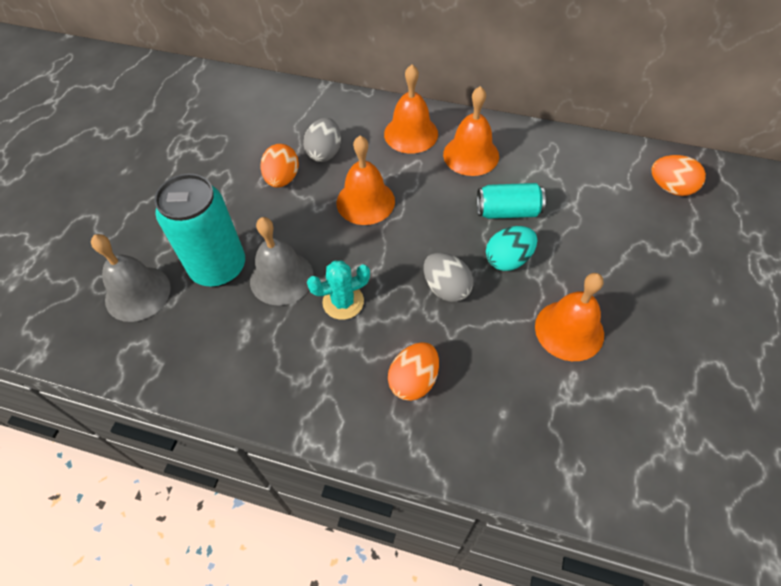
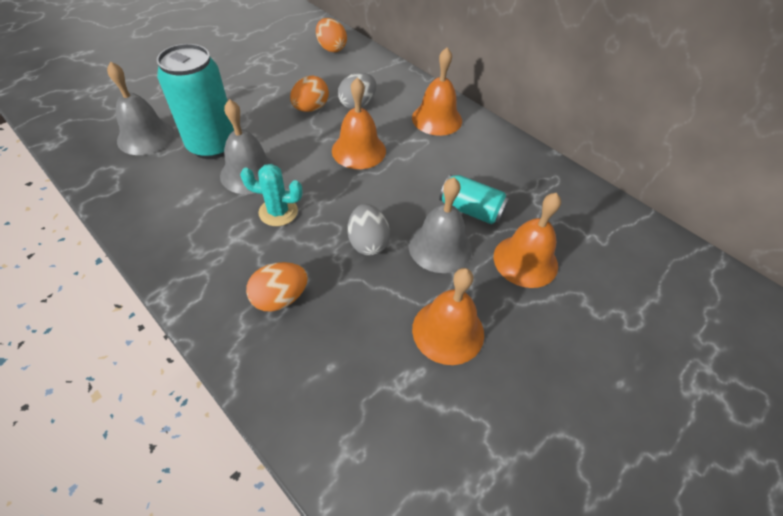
camera: 25 degrees right, 5 degrees down
orange bell [443,86,499,176] -> orange bell moved to [494,193,561,288]
turquoise egg [486,226,537,271] -> grey bell [409,177,472,273]
orange egg [651,155,706,196] -> orange egg moved to [316,18,347,52]

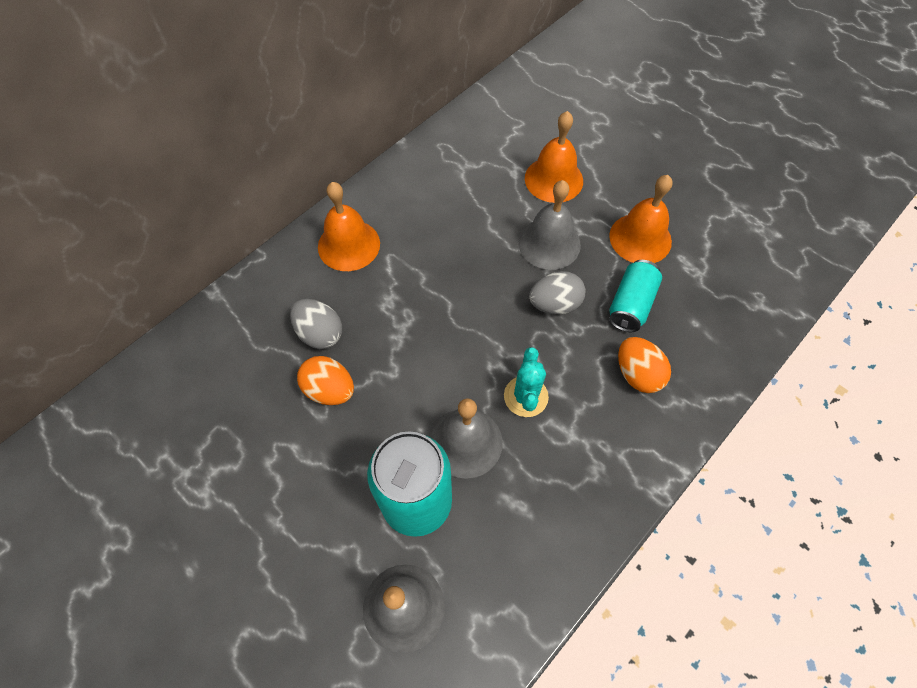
camera: 90 degrees left, 10 degrees up
orange egg [316,18,347,52] -> none
orange bell [332,77,386,169] -> none
turquoise can [439,174,509,224] -> turquoise can moved to [609,260,662,332]

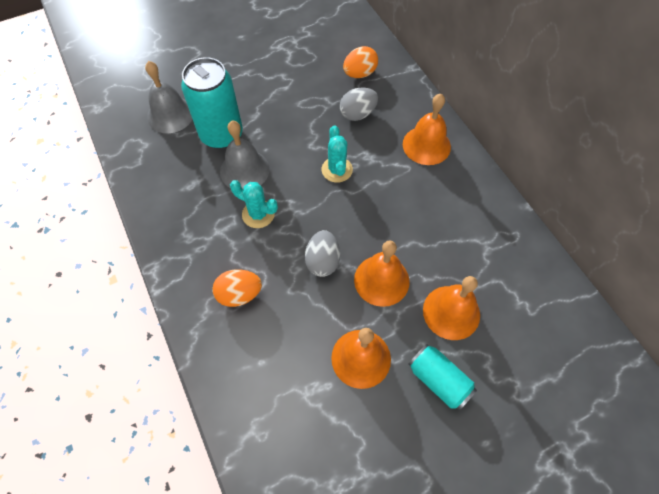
camera: 110 degrees right, 0 degrees up
orange egg [297,356,354,405] -> orange egg moved to [343,46,378,78]
grey bell [518,180,581,270] -> orange bell [354,240,410,307]
turquoise can [609,260,662,332] -> turquoise can moved to [408,344,477,410]
none -> turquoise cactus [322,125,353,183]

